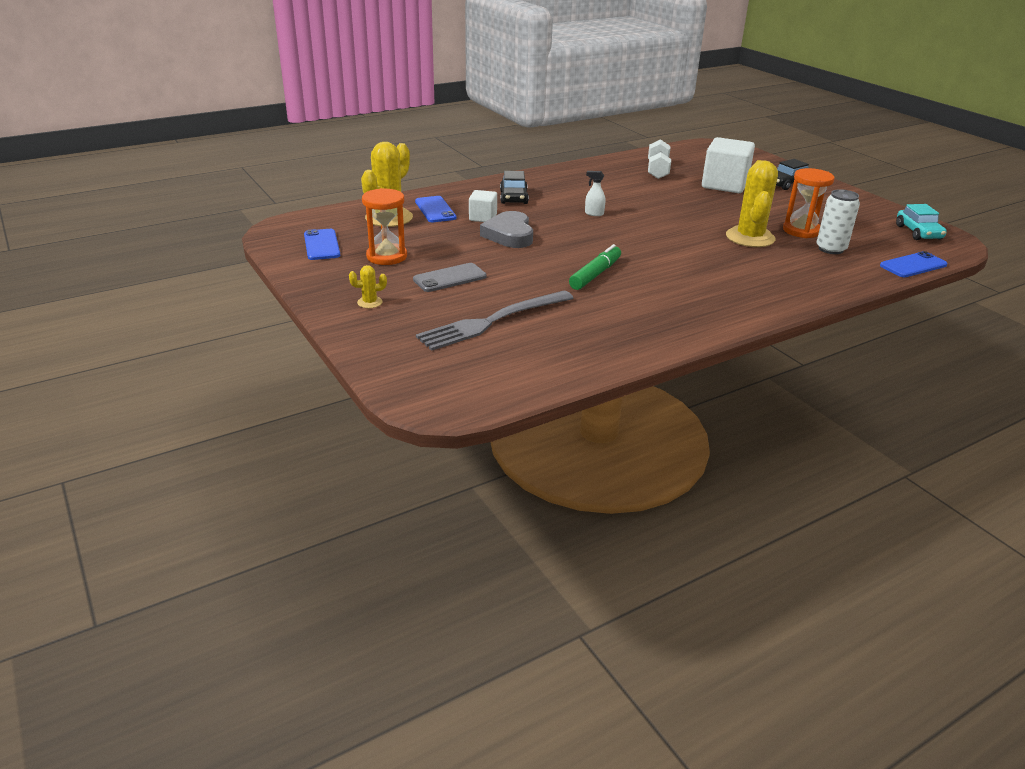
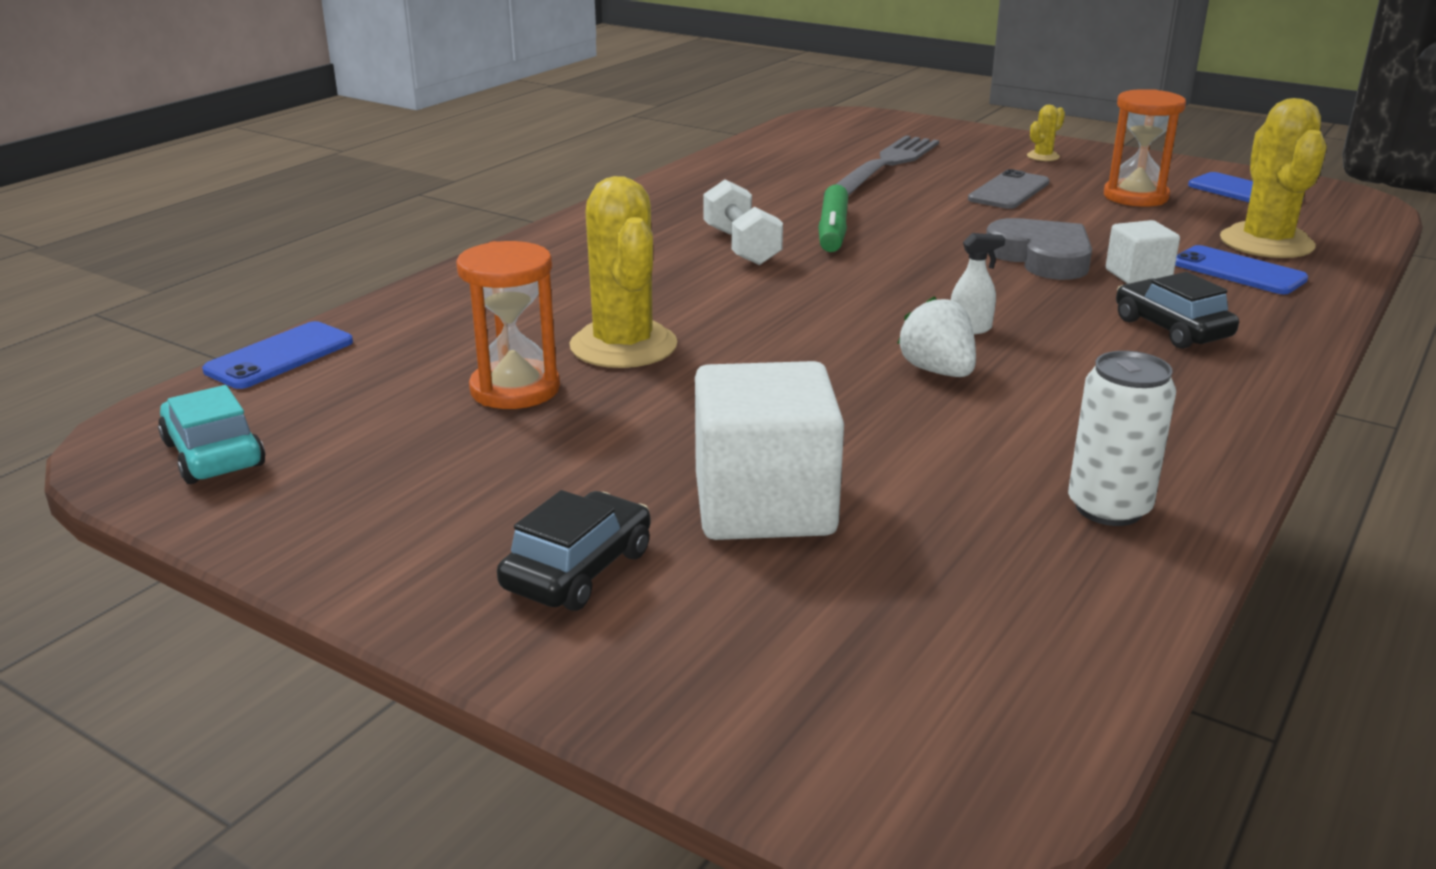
camera: 155 degrees right, 5 degrees down
white dumbbell [648,139,671,179] -> white dumbbell moved to [703,179,783,265]
white can [816,189,860,254] -> white can moved to [1068,351,1176,526]
none -> white strawberry [897,296,976,377]

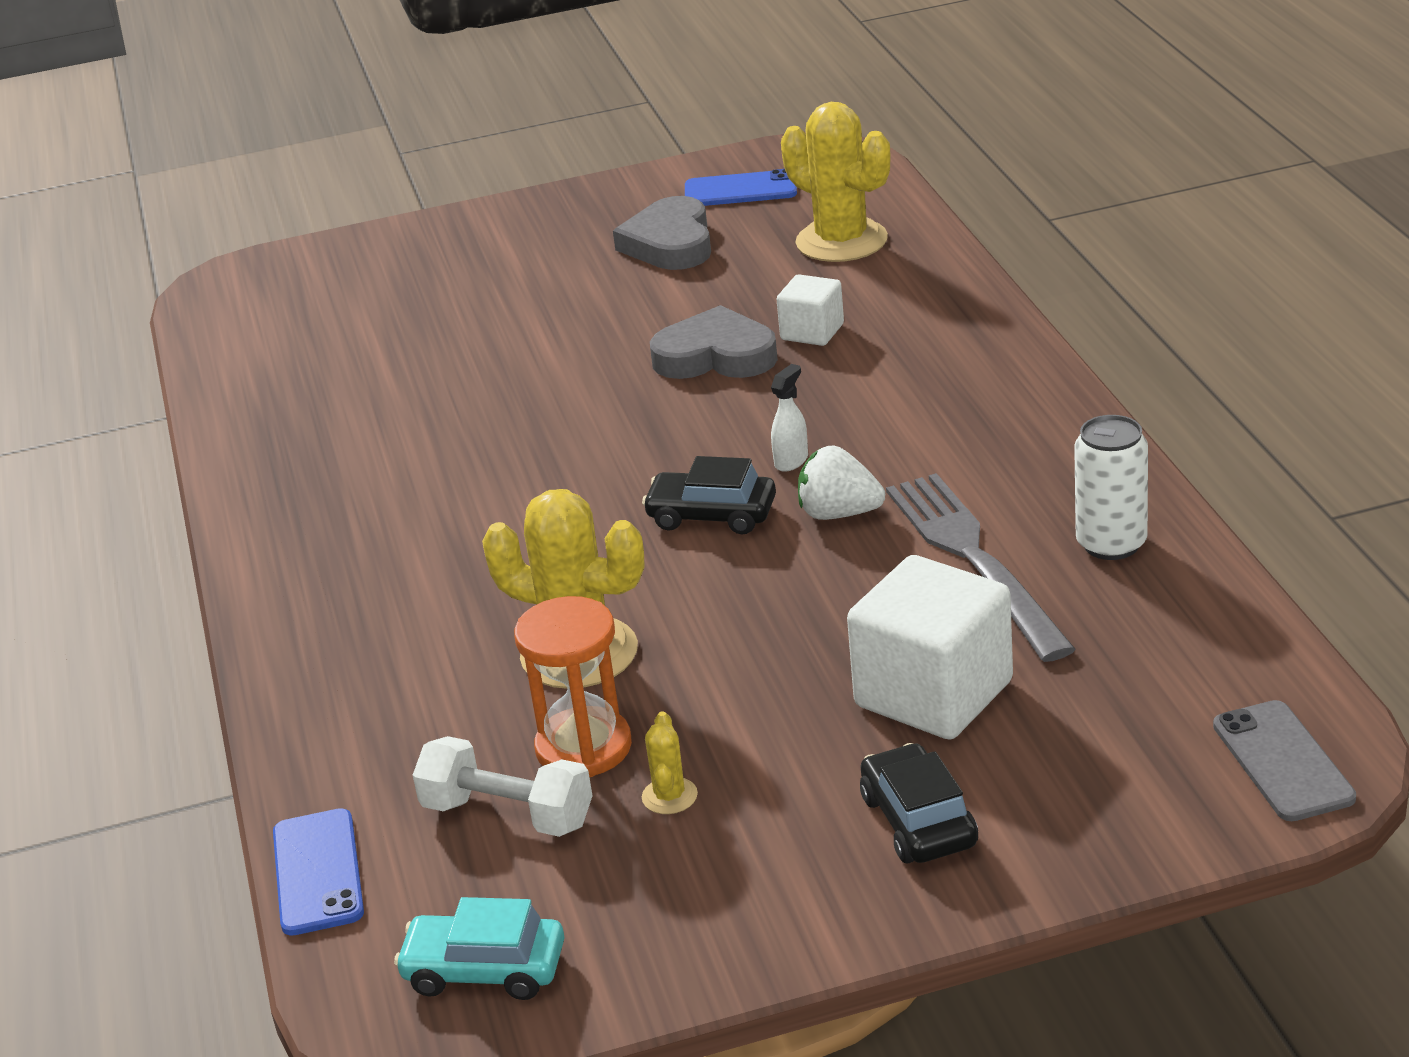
camera: 45 degrees left, 5 degrees up
white dumbbell [703,179,783,265] -> white dumbbell moved to [413,736,593,837]
green marker [818,184,848,252] -> none
grey fork [823,135,939,196] -> grey fork moved to [886,473,1076,662]
grey phone [968,169,1050,209] -> grey phone moved to [1213,700,1356,821]
yellow cactus [1027,105,1065,161] -> yellow cactus moved to [642,711,698,814]
orange hourglass [1104,89,1186,207] -> grey heart [613,196,711,270]
black car [1116,272,1239,349] -> black car moved to [642,456,776,534]
blue phone [1175,245,1308,294] -> none

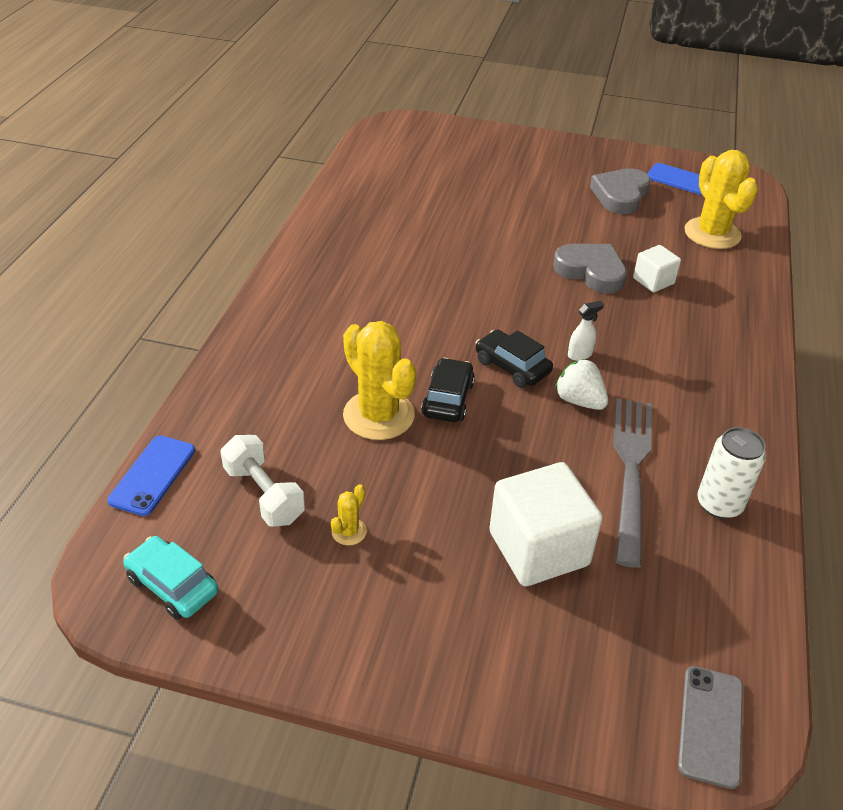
camera: 25 degrees right, 10 degrees up
orange hourglass [514,596,632,777] -> none
black car [860,743,978,863] -> black car moved to [421,358,475,422]

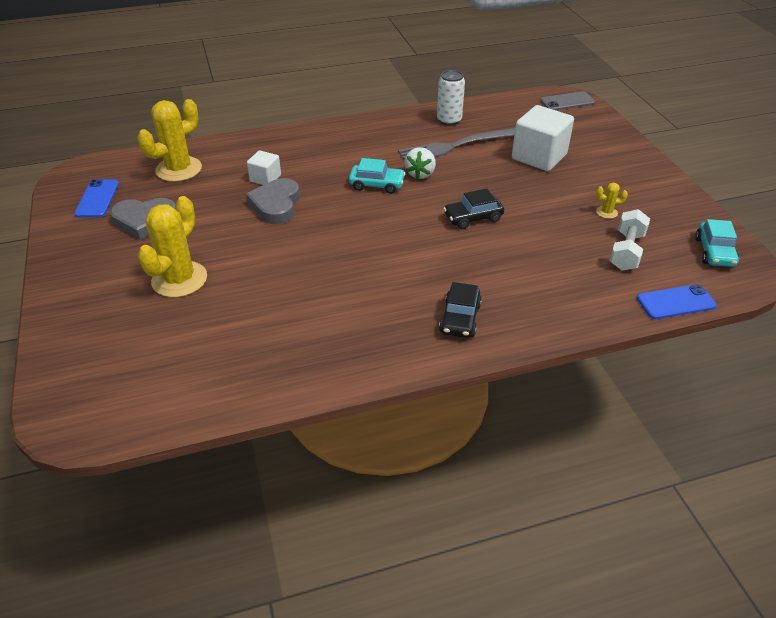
camera: 120 degrees left, 0 degrees up
yellow cactus [343,321,417,440] -> yellow cactus moved to [138,196,207,297]
black car [476,329,553,388] -> black car moved to [439,282,482,338]
white spray bottle [568,301,604,361] -> turquoise car [349,158,405,194]

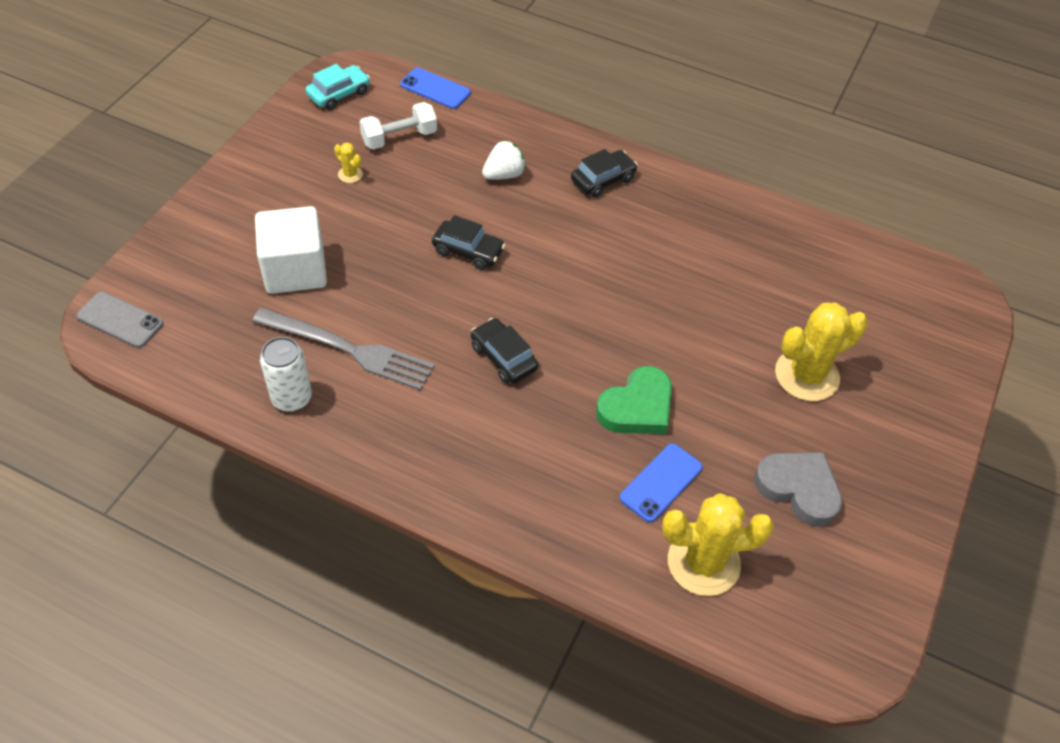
camera: 140 degrees left, 10 degrees up
blue phone [74,179,119,218] -> blue phone moved to [619,443,703,522]
grey heart [246,178,300,224] -> green heart [596,366,672,434]
white cube [247,151,281,185] -> none
turquoise car [349,158,405,194] -> black car [471,318,538,383]
white strawberry [404,147,436,179] -> white strawberry moved to [482,140,526,180]

